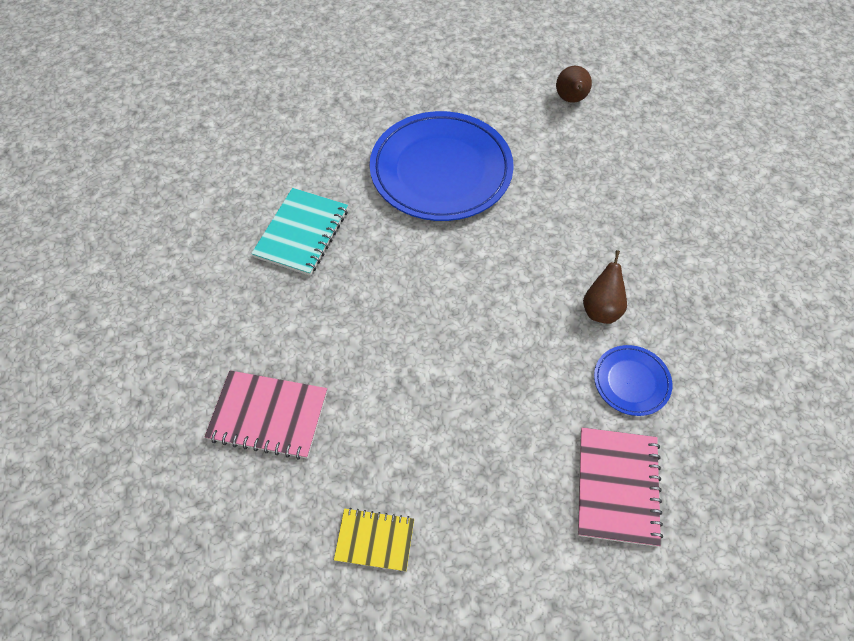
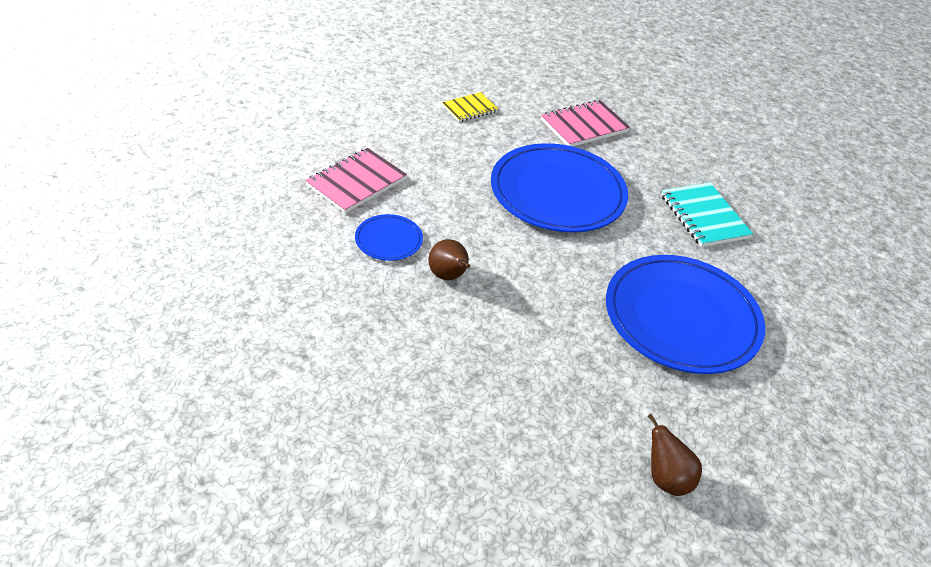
camera: 135 degrees right, 15 degrees down
pink notebook [578,427,663,547] -> pink notebook turned 75 degrees clockwise [305,148,407,213]
none -> blue plate [491,143,628,232]

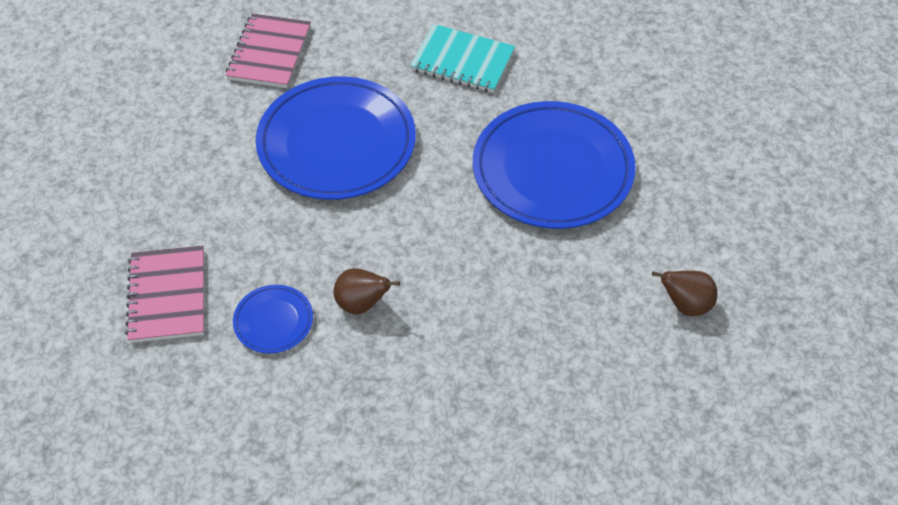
camera: 45 degrees left, 10 degrees up
yellow notebook [442,92,498,122] -> none

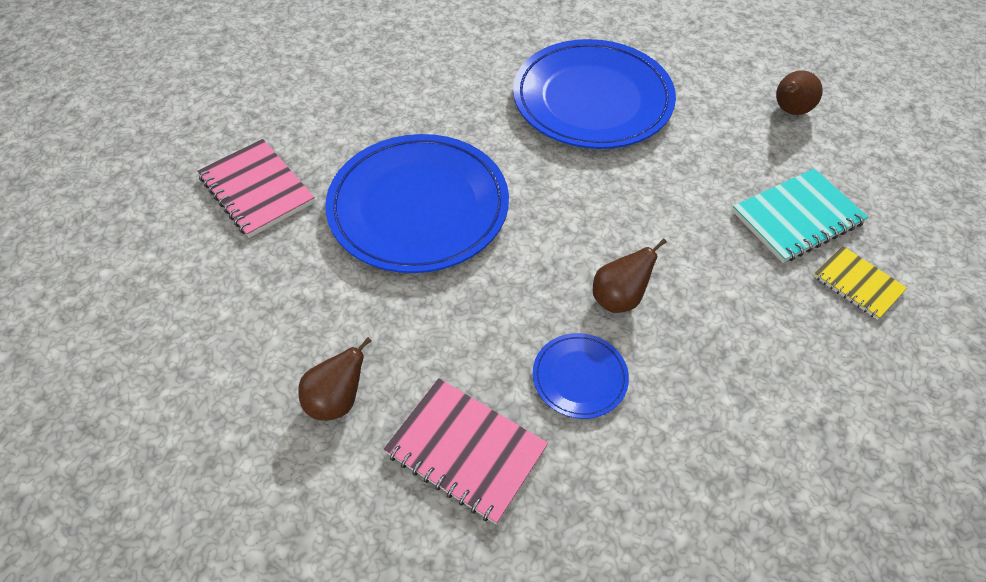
camera: 50 degrees left, 0 degrees up
turquoise notebook [410,24,515,93] -> turquoise notebook moved to [732,168,868,263]
none -> brown pear [298,337,372,421]
none -> yellow notebook [814,246,907,320]

